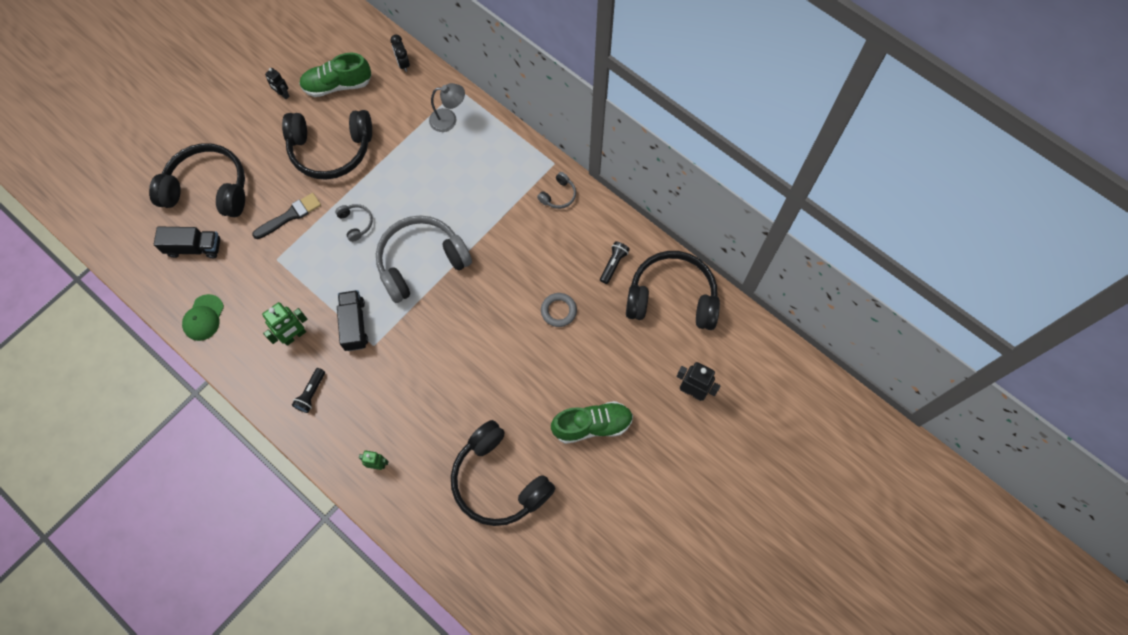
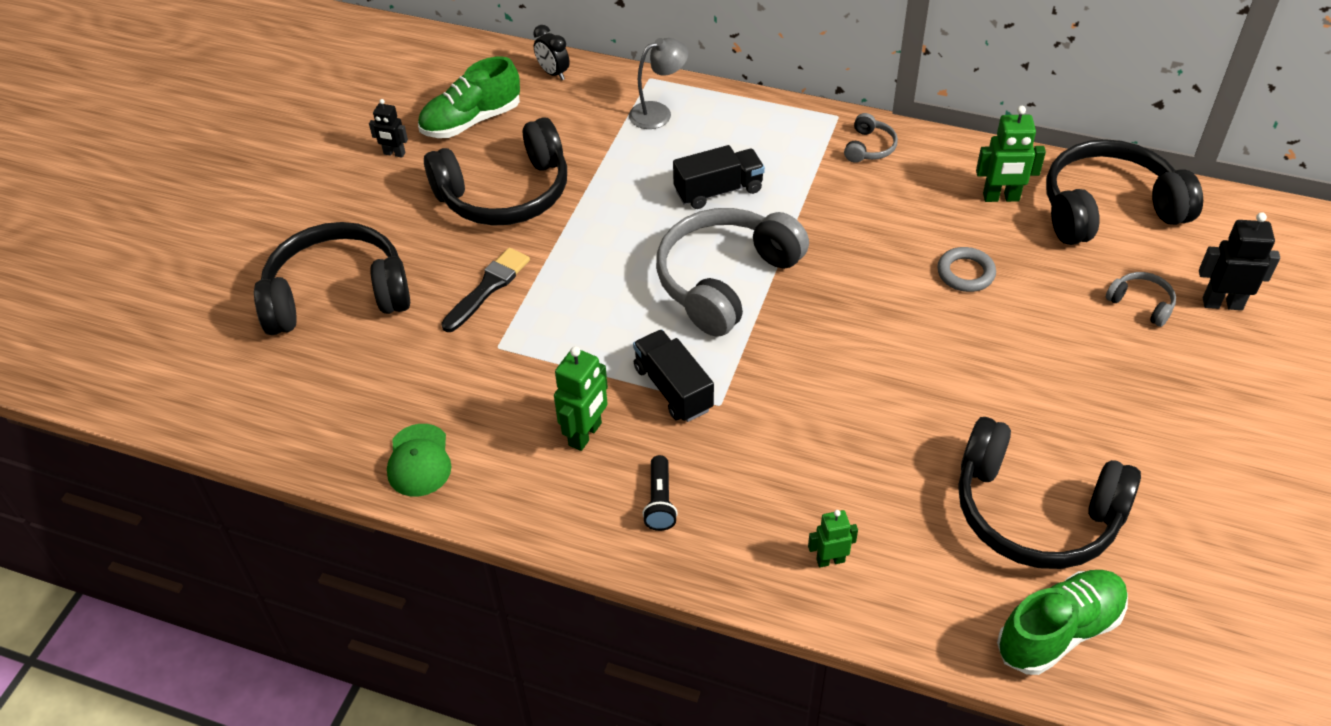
camera: 20 degrees left, 20 degrees down
black truck [154,226,220,258] -> black truck moved to [673,145,765,209]
grey headphones [335,204,373,242] -> grey headphones moved to [1106,272,1176,327]
green shoe [551,401,633,444] -> green shoe moved to [997,570,1128,675]
black flashlight [600,241,630,284] -> green robot [976,106,1046,202]

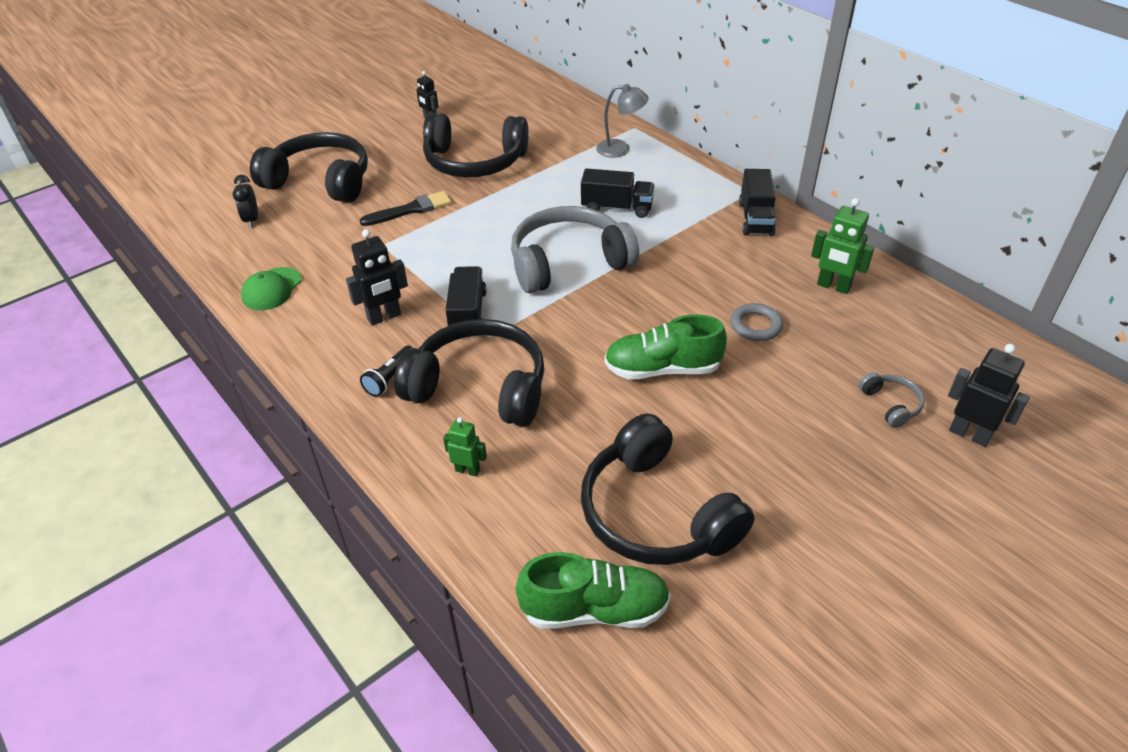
camera: 30 degrees right, 5 degrees down
green shoe [418,56,520,138] -> green shoe moved to [604,314,727,379]
black clock [533,25,570,80] -> black clock moved to [233,175,258,228]
green robot [554,346,608,451] -> black robot [346,229,408,326]
grey headphones [844,113,898,163] -> black truck [739,169,776,236]
black headphones [1046,139,1203,245] -> black headphones moved to [394,319,544,427]

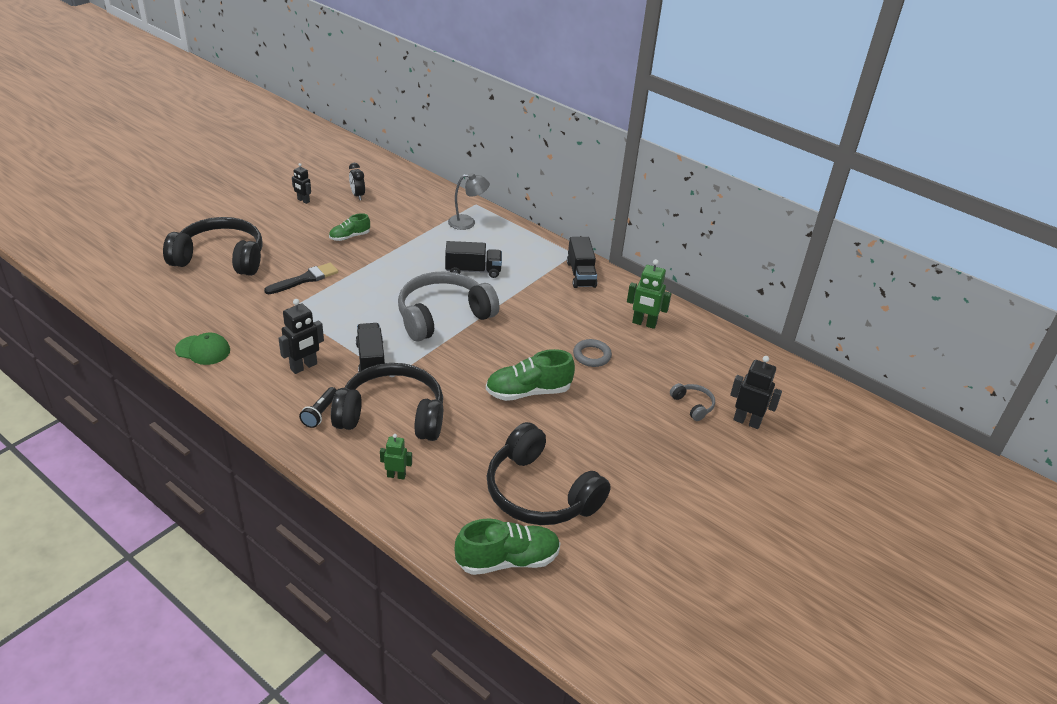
camera: 15 degrees left, 5 degrees down
black clock [233,175,258,228] -> black clock moved to [349,163,365,200]
green cap [241,267,302,310] -> green cap turned 90 degrees counterclockwise [175,332,230,365]
black headphones [423,113,528,177] -> green shoe [329,213,370,241]

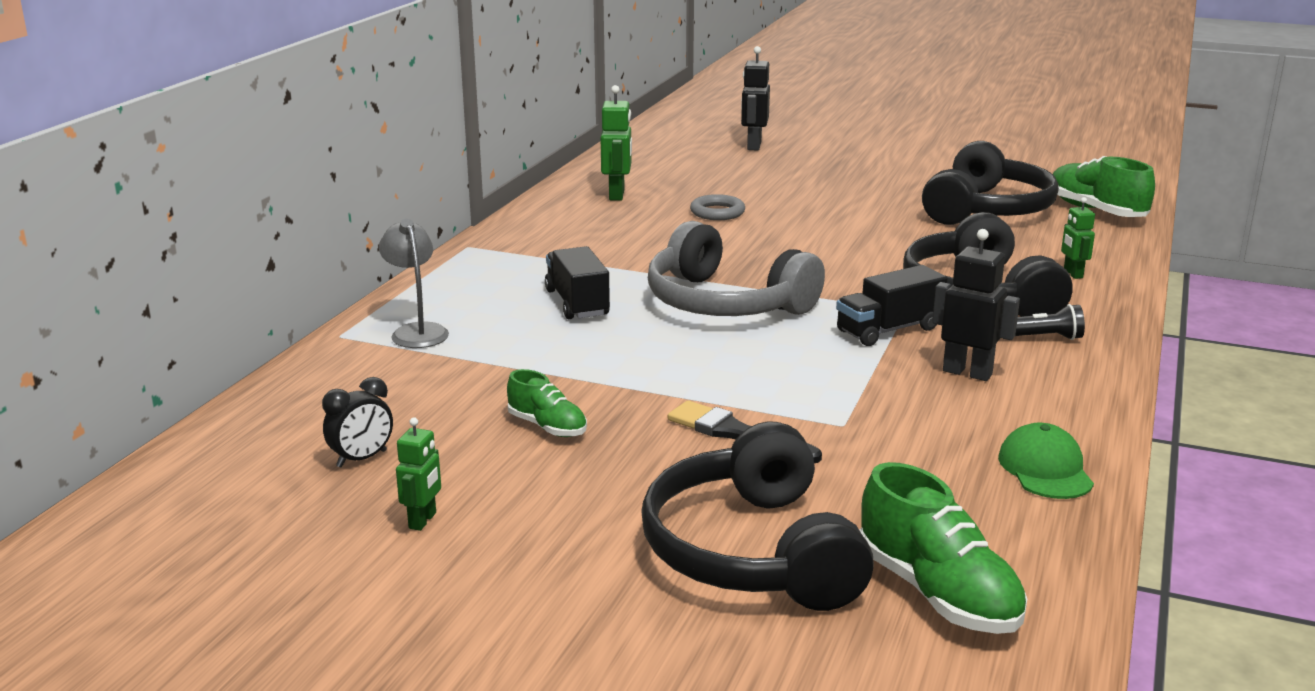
camera: 105 degrees left, 15 degrees down
black robot [292,163,311,204] -> green robot [396,417,441,531]
green shoe [486,349,575,401] -> green shoe moved to [860,462,1027,634]
black truck [567,237,597,288] -> none
grey headphones [670,383,715,421] -> none

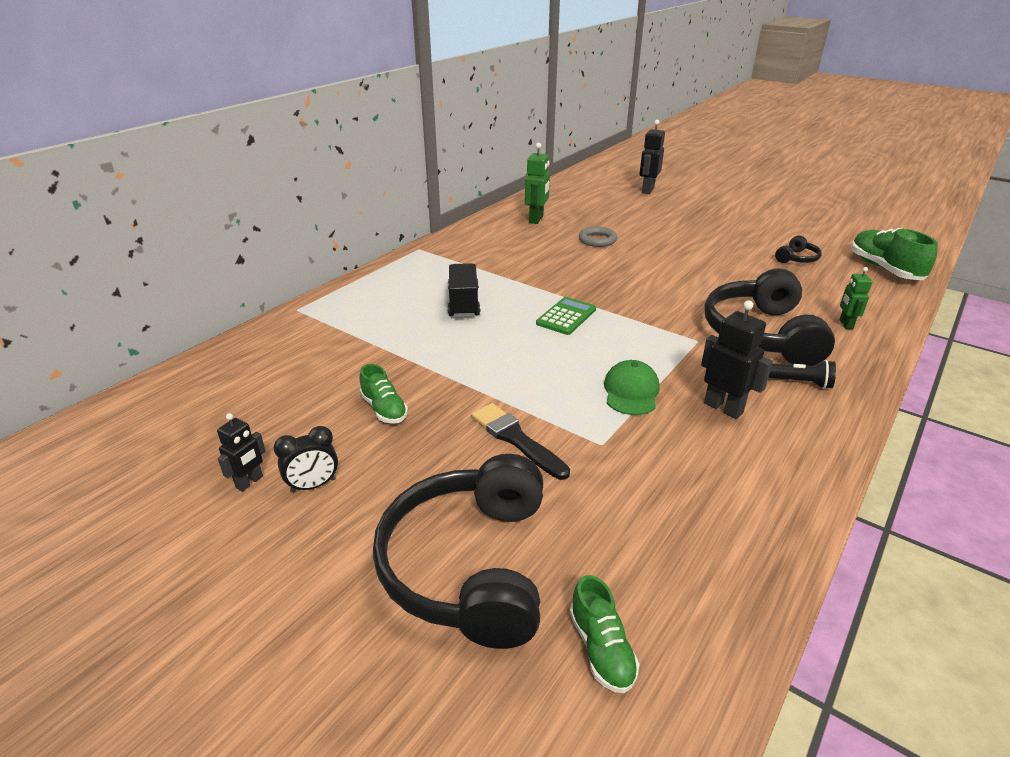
camera: 15 degrees right, 10 degrees up
black clock [322,377,393,468] -> black clock moved to [274,426,338,493]
grey lamp [379,219,449,348] -> none
green robot [396,417,441,531] -> black robot [217,413,266,492]
grey headphones [648,221,825,316] -> green calculator [536,297,596,335]
black truck [836,265,948,346] -> none
green shoe [860,462,1027,634] -> green shoe [570,575,639,693], size x0.58
black headphones [922,141,1059,225] -> black headphones [775,235,822,263], size x0.42
green cap [998,423,1094,499] -> green cap moved to [604,360,660,415]

